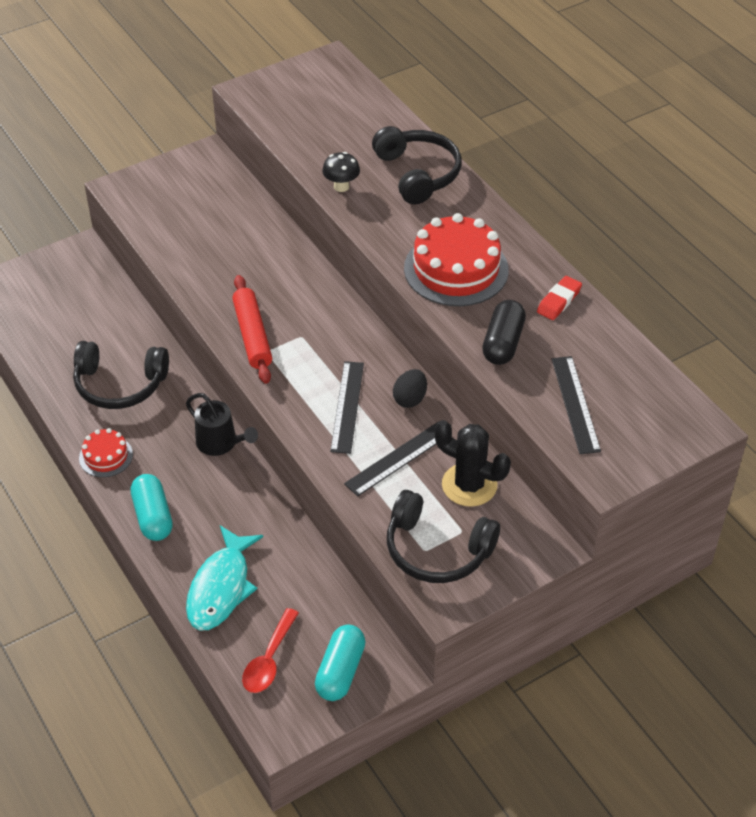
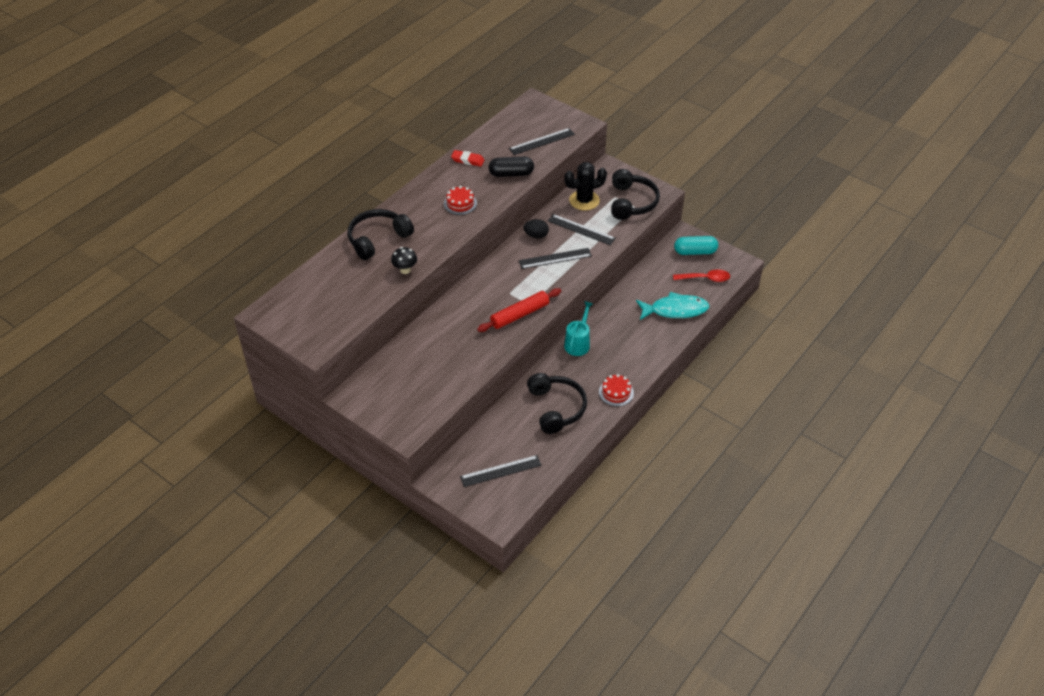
camera: 110 degrees left, 0 degrees up
turquoise capsule [131,474,173,541] -> none
black watering can [186,393,258,456] -> turquoise watering can [564,301,593,356]
red cake [404,213,509,306] -> red cake [444,186,477,215], size x0.52
black cactus [434,420,511,507] -> black cactus turned 60 degrees clockwise [564,162,607,210]
none -> black ruler [460,455,541,487]

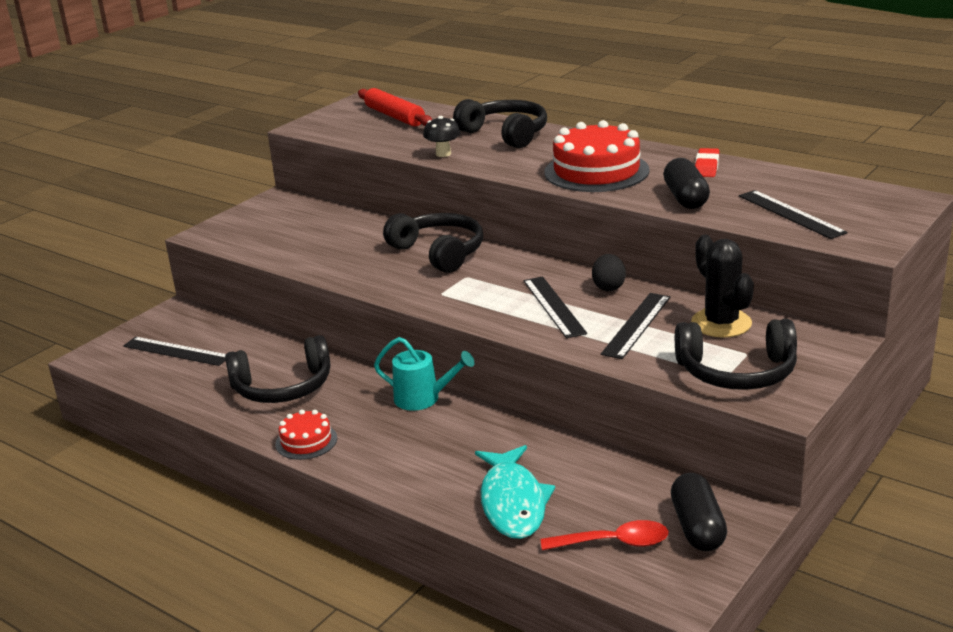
camera: 90 degrees right, 20 degrees down
red cake [444,186,477,215] -> red cake [544,120,650,192], size x1.94
black ruler [460,455,541,487] -> black ruler turned 45 degrees counterclockwise [123,337,226,366]
red rolling pin [477,288,561,332] -> red rolling pin moved to [358,88,432,127]
red spoon [673,269,730,282] -> red spoon turned 90 degrees counterclockwise [541,520,668,550]
turquoise capsule [674,236,718,255] -> black capsule [671,473,727,551]
none -> black headphones [383,213,483,273]

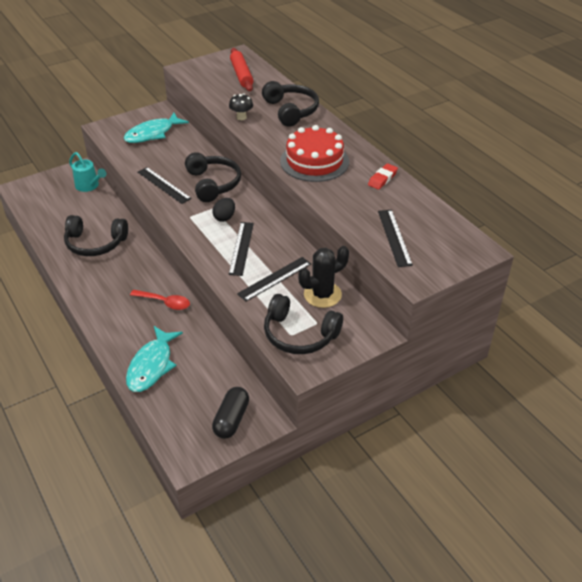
camera: 20 degrees right, 15 degrees up
black ruler [123,337,226,366] -> black ruler moved to [138,167,192,204]
red cake [275,410,337,460] -> none
turquoise watering can [374,337,475,411] -> turquoise watering can moved to [69,152,106,192]
red spoon [541,520,668,550] -> red spoon moved to [130,290,190,310]
black egg [592,254,626,291] -> black egg moved to [213,198,235,222]
black capsule [663,158,710,209] -> none
black cactus [691,235,754,338] -> black cactus turned 60 degrees clockwise [298,246,349,308]
none -> turquoise fish [124,113,189,143]

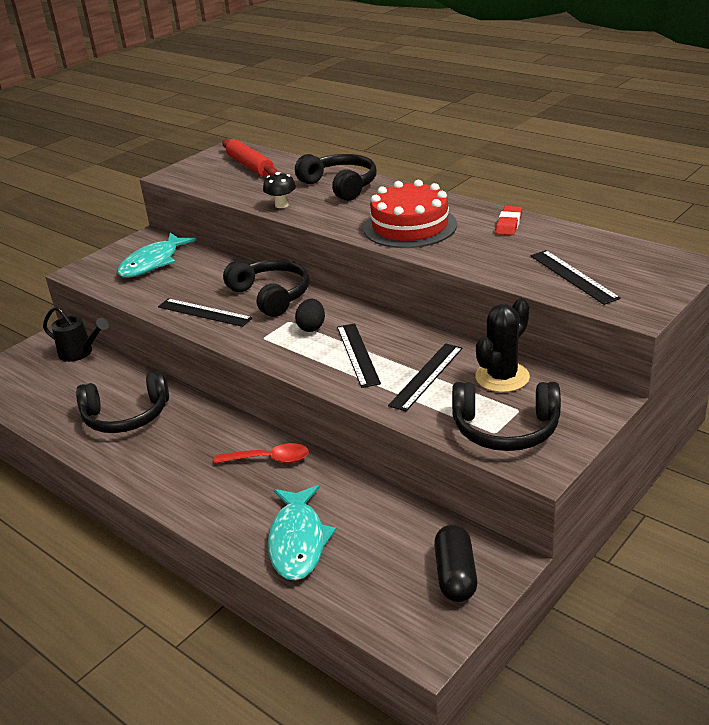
camera: 15 degrees left, 10 degrees down
turquoise watering can [69,152,106,192] -> black watering can [43,306,109,362]

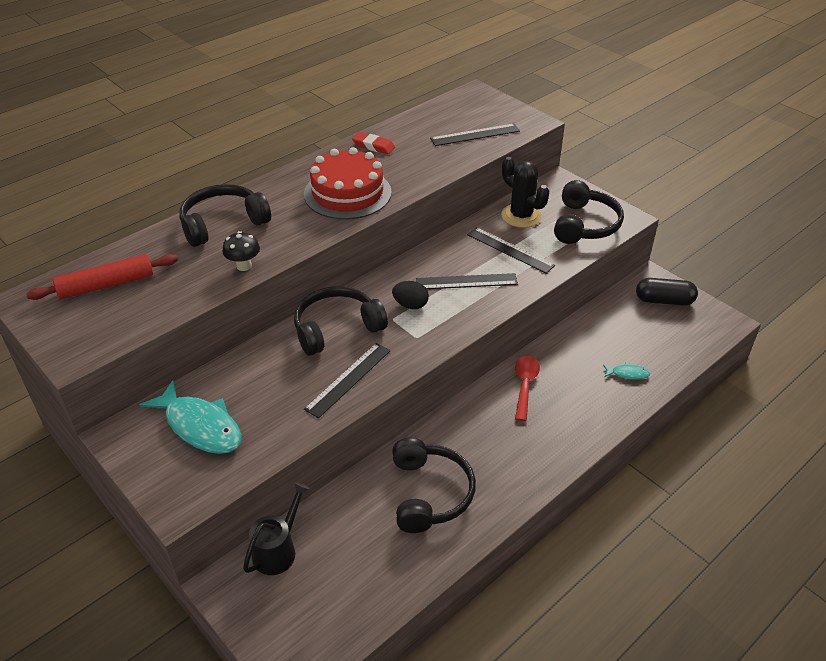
camera: 85 degrees left, 10 degrees up
turquoise fish [268,485,336,581] -> turquoise fish [603,362,650,380], size x0.45

